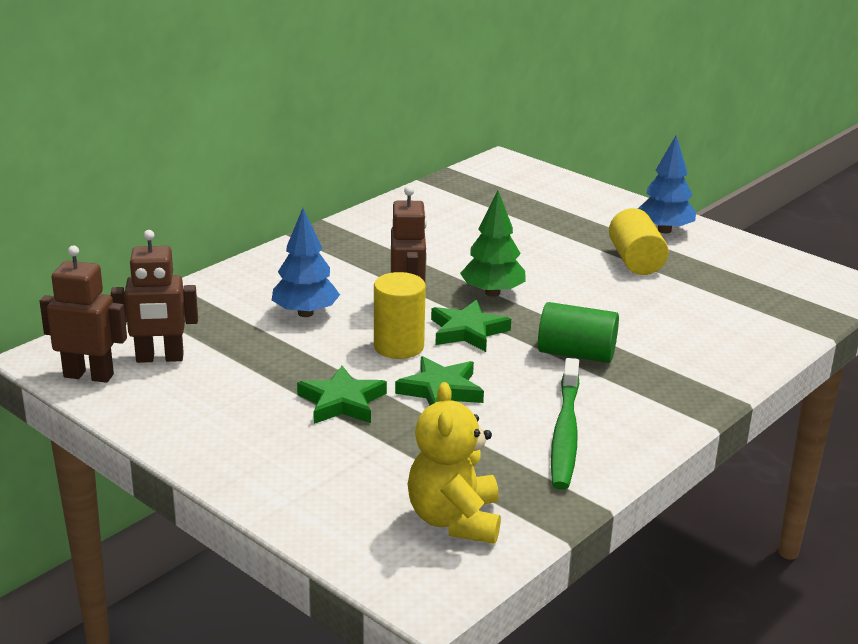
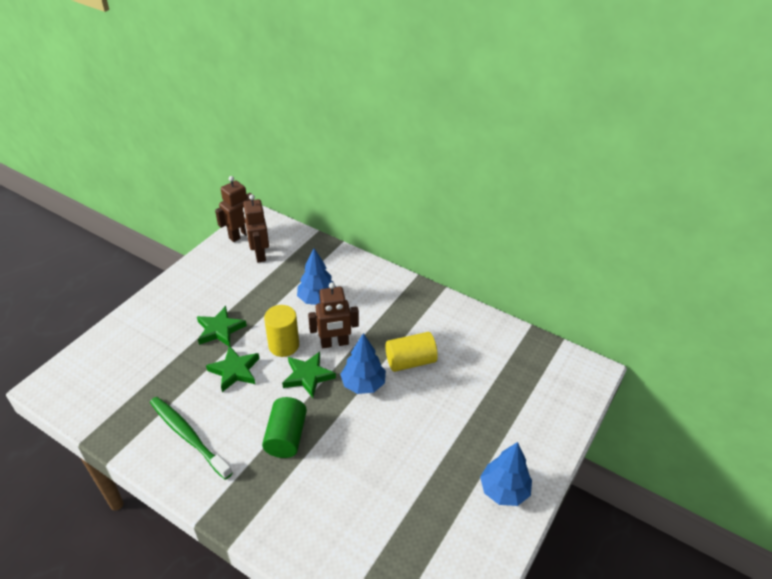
camera: 80 degrees right, 15 degrees up
brown robot [39,245,127,383] -> brown robot turned 135 degrees counterclockwise [215,176,253,242]
yellow teddy bear [408,382,501,544] -> none
green tree [460,191,526,297] -> blue tree [340,333,386,394]
green toothbrush [551,358,580,490] -> green toothbrush turned 45 degrees clockwise [150,397,233,480]
yellow cylinder [609,208,669,275] -> yellow cylinder moved to [385,332,438,372]

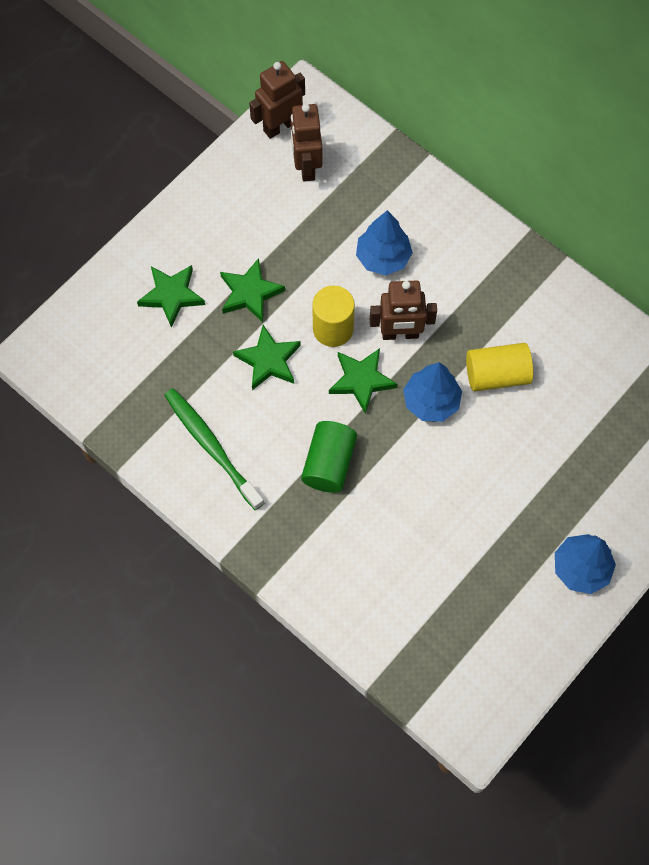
camera: 10 degrees right, 25 degrees up
none -> green star [137,265,205,328]

